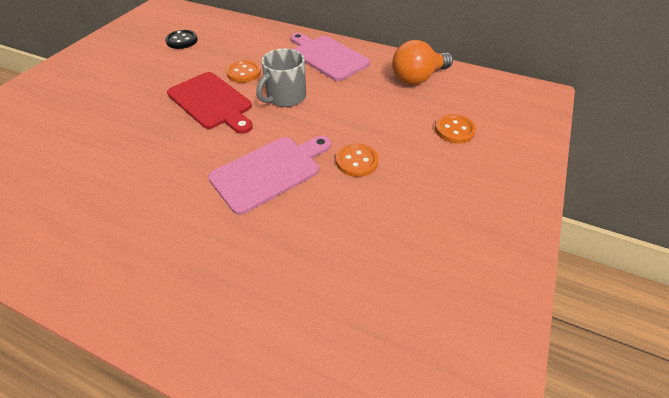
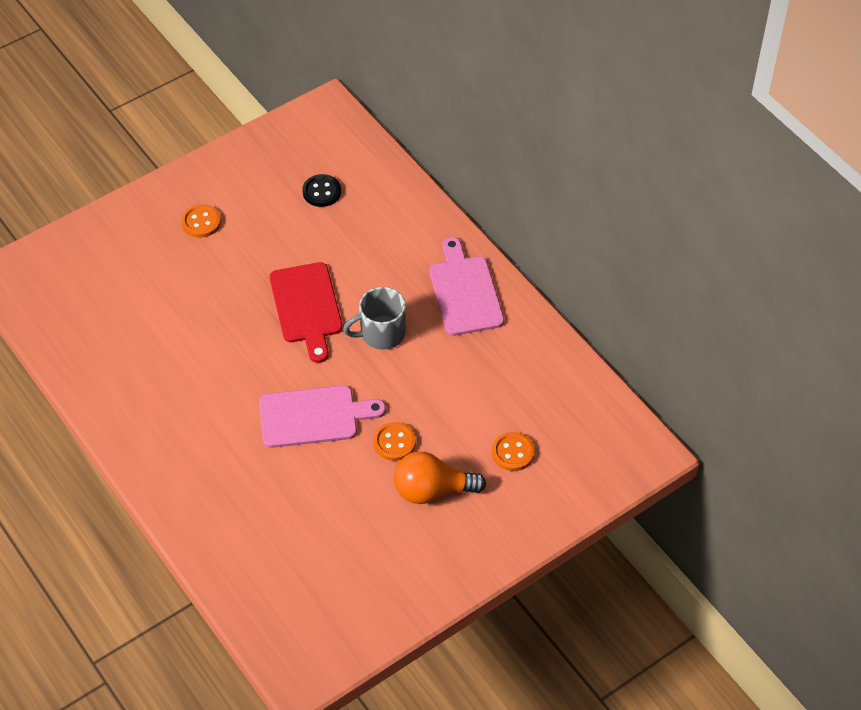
camera: 30 degrees right, 5 degrees up
orange button [226,60,261,83] -> orange button moved to [181,204,221,238]
orange light bulb [392,40,453,85] -> orange light bulb moved to [394,451,486,504]

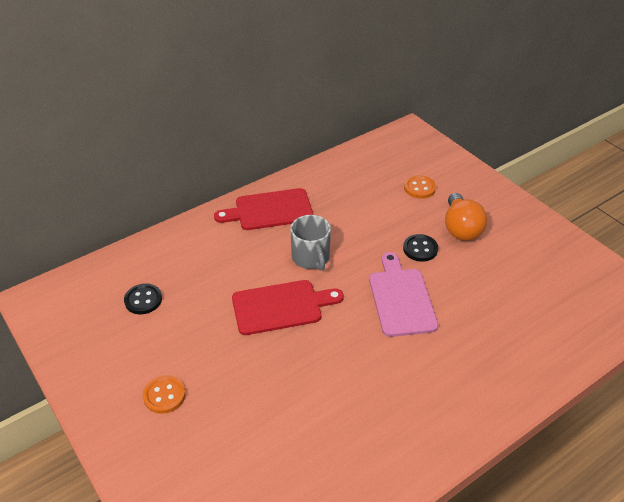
camera: 90 degrees left, 10 degrees down
orange button [373,422,416,461] -> black button [403,234,438,262]
pink cutting board [429,237,504,336] -> red cutting board [214,188,313,230]

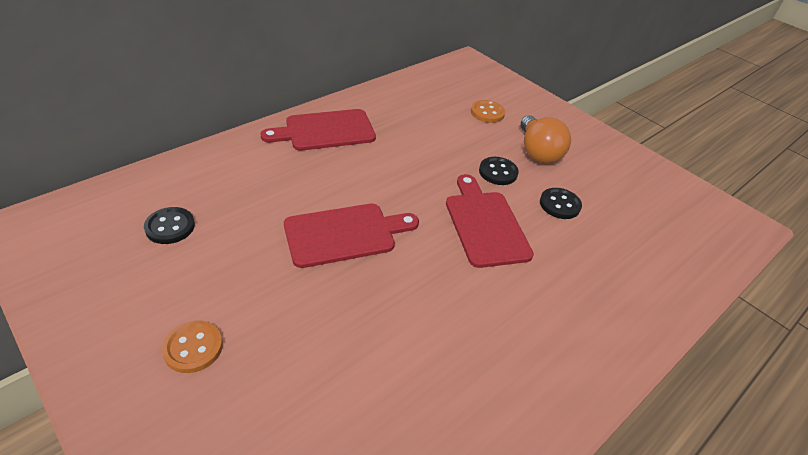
camera: 10 degrees left, 0 degrees up
grey mug [290,215,331,271] -> none
pink cutting board [369,252,438,337] -> red cutting board [446,174,534,268]
none -> black button [540,188,582,219]

